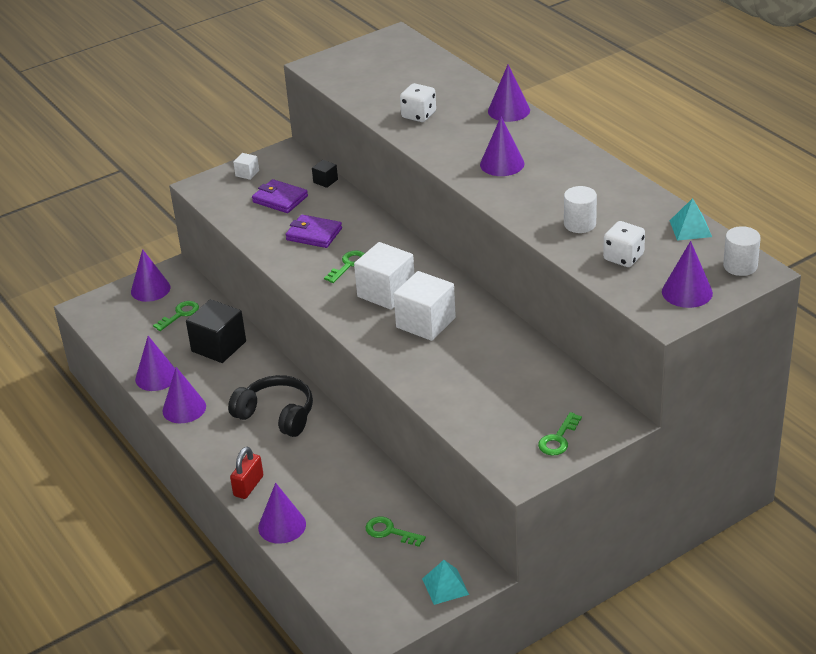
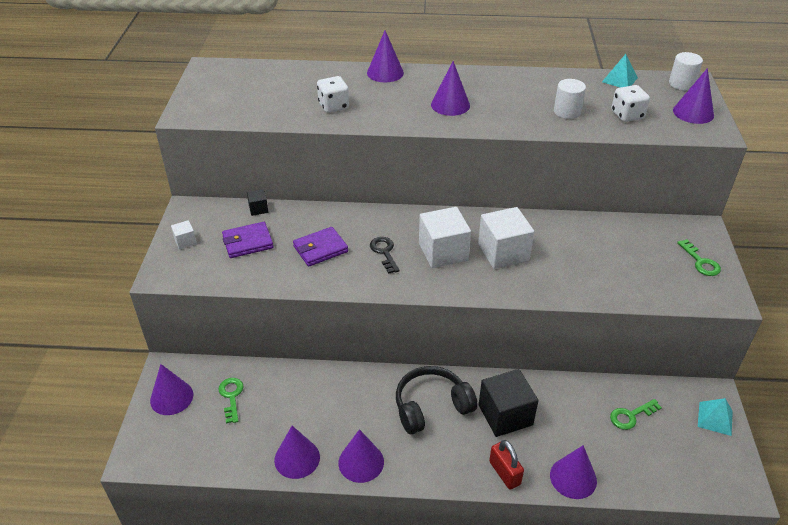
camera: 55 degrees left, 5 degrees up
black cube [186,299,246,363] -> black cube moved to [479,369,539,437]
green key [324,251,365,283] -> black key [370,237,400,274]

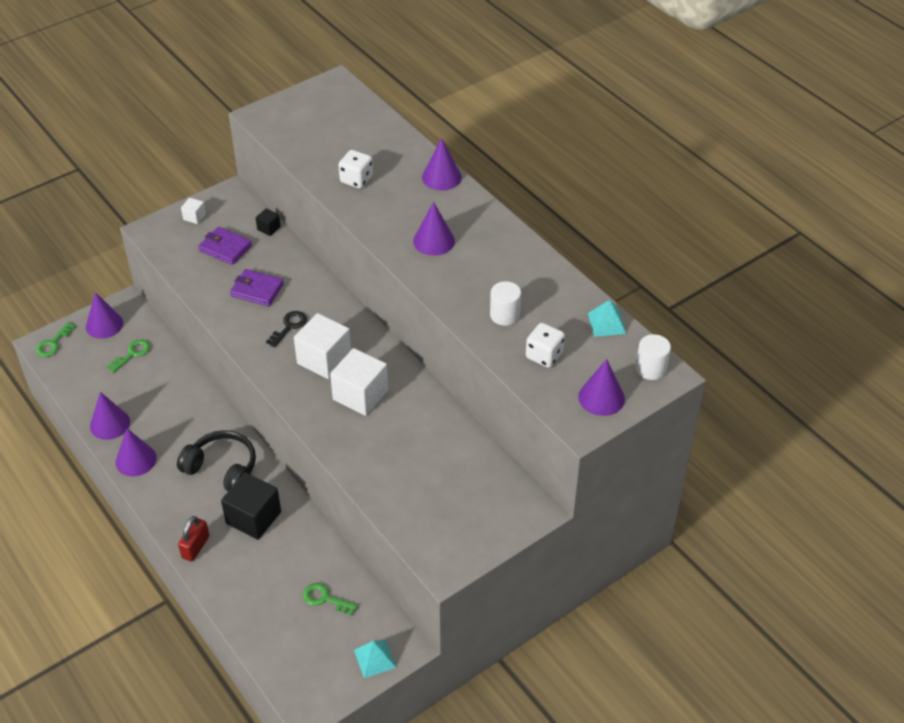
camera: 50 degrees right, 5 degrees up
purple cone [550,445,597,499] -> none
green key [677,239,721,276] -> green key moved to [36,322,76,357]

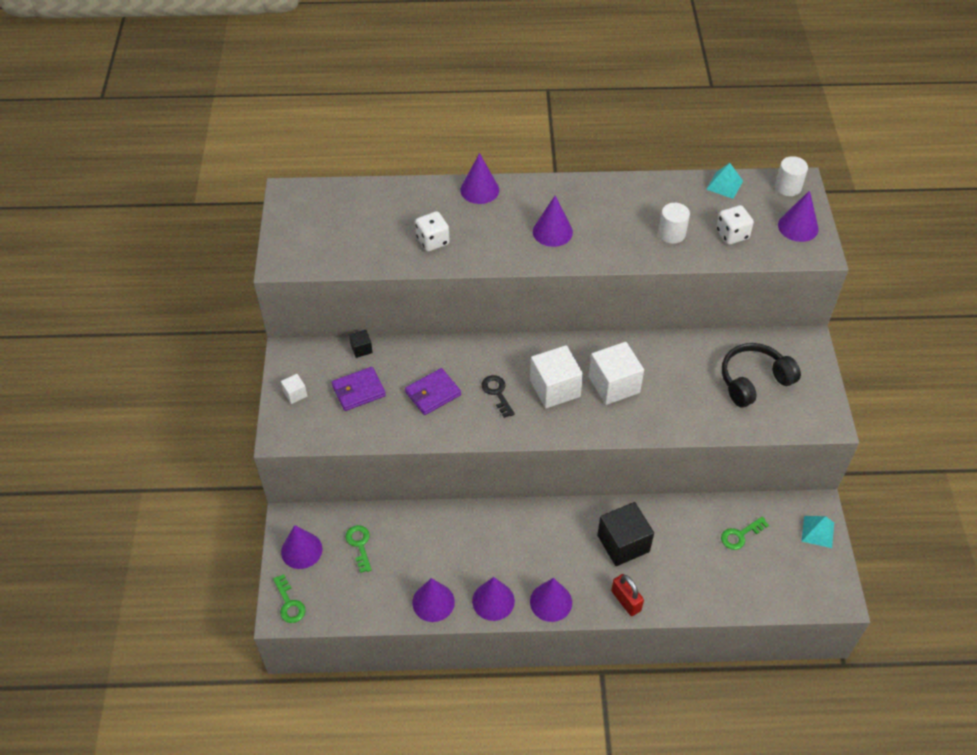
camera: 55 degrees left, 5 degrees up
black headphones [177,430,256,491] -> black headphones moved to [722,343,801,407]
none -> purple cone [530,578,572,622]

